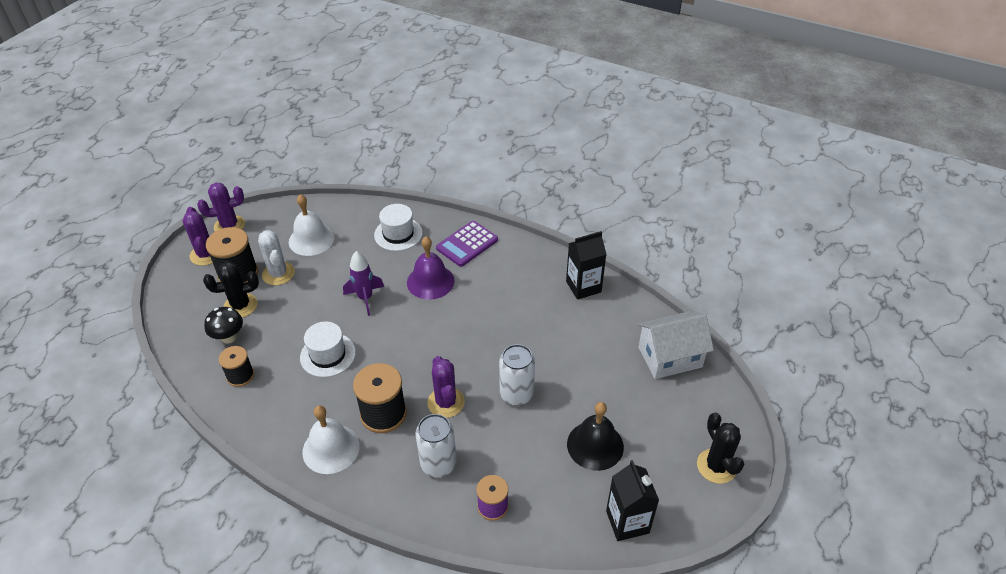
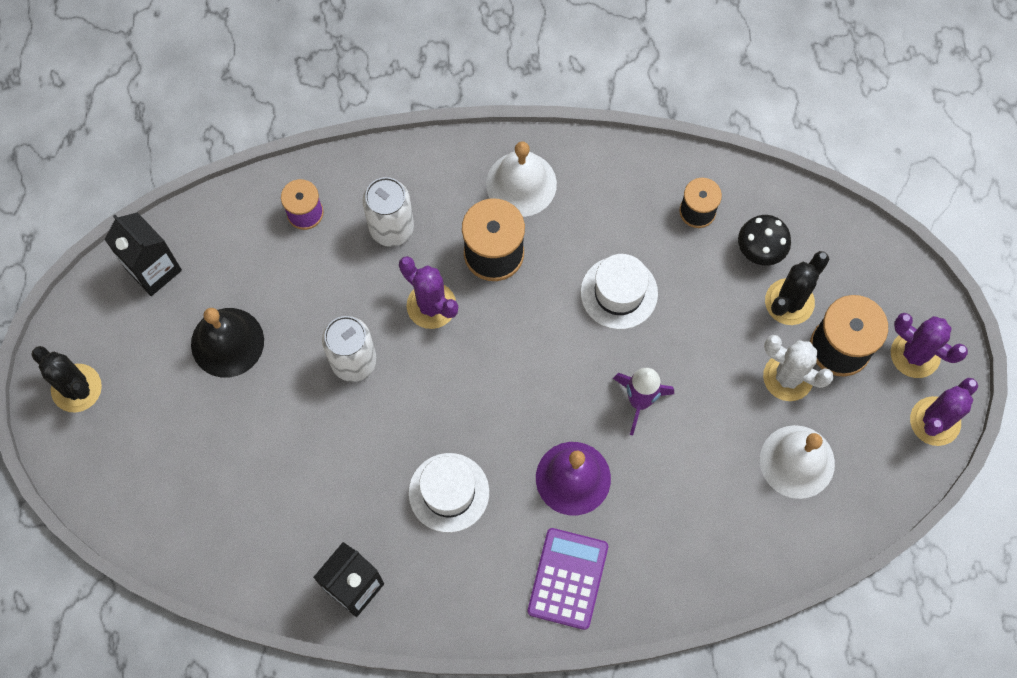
camera: 150 degrees right, 25 degrees up
white hat [374,204,423,251] -> white hat moved to [408,453,489,533]
white house [637,311,714,379] -> none

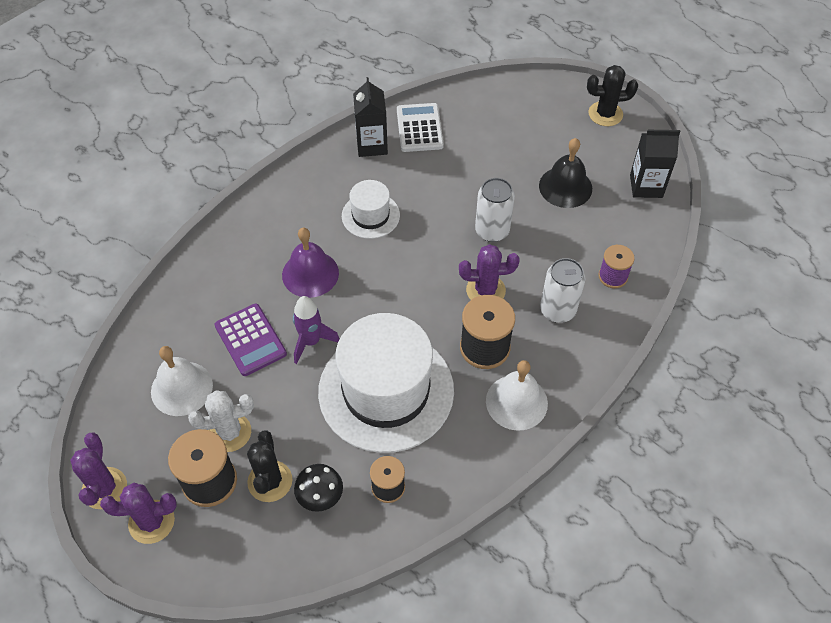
camera: 135 degrees right, 15 degrees down
purple calculator [528,528,608,630] -> purple calculator moved to [214,304,287,376]
white hat [580,254,658,330] -> white hat [318,313,454,453], size x2.06
none -> white calculator [397,103,444,152]

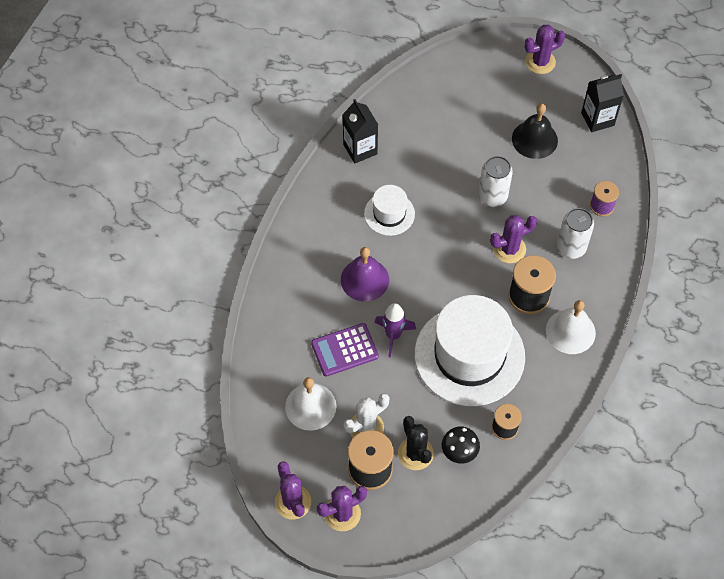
camera: 20 degrees left, 5 degrees up
purple calculator [214,304,287,376] -> purple calculator turned 120 degrees clockwise [311,323,379,377]
white calculator [397,103,444,152] -> none
black cactus [587,65,638,126] -> purple cactus [524,25,565,74]

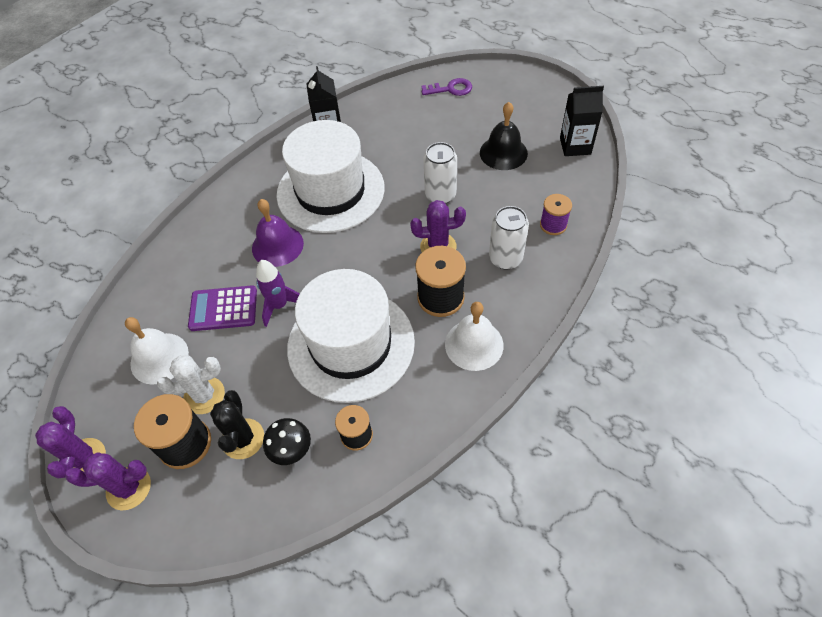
camera: 20 degrees right, 5 degrees down
white hat [364,185,415,236] -> white hat [276,120,385,233], size x2.06
purple cactus [524,25,565,74] -> none
none -> purple key [421,78,472,96]

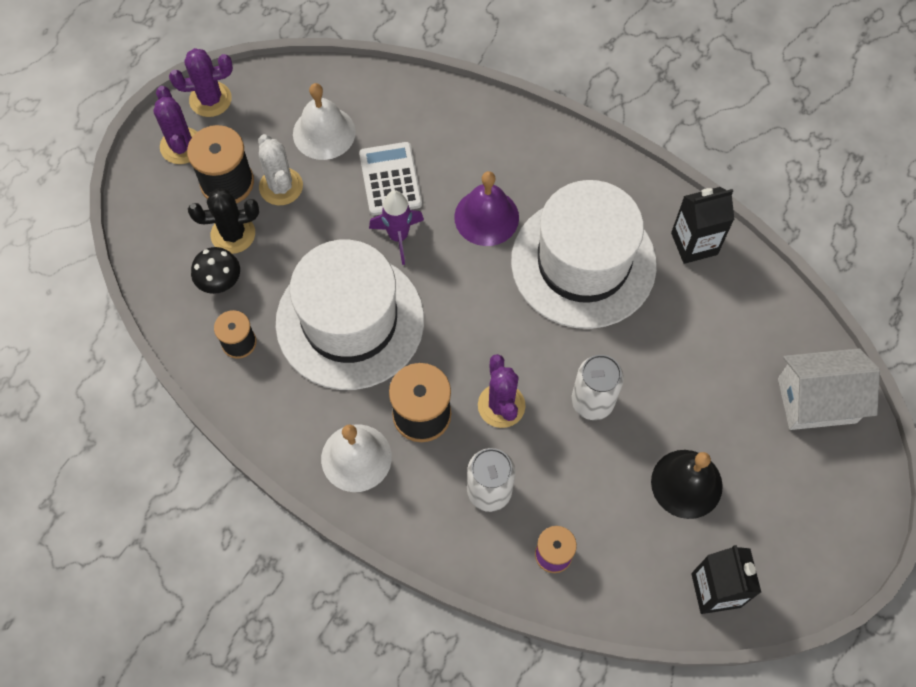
camera: 80 degrees right, 10 degrees up
purple calculator [188,285,257,331] -> white calculator [359,142,422,215]
purple key [421,78,472,96] -> white house [778,348,880,430]

